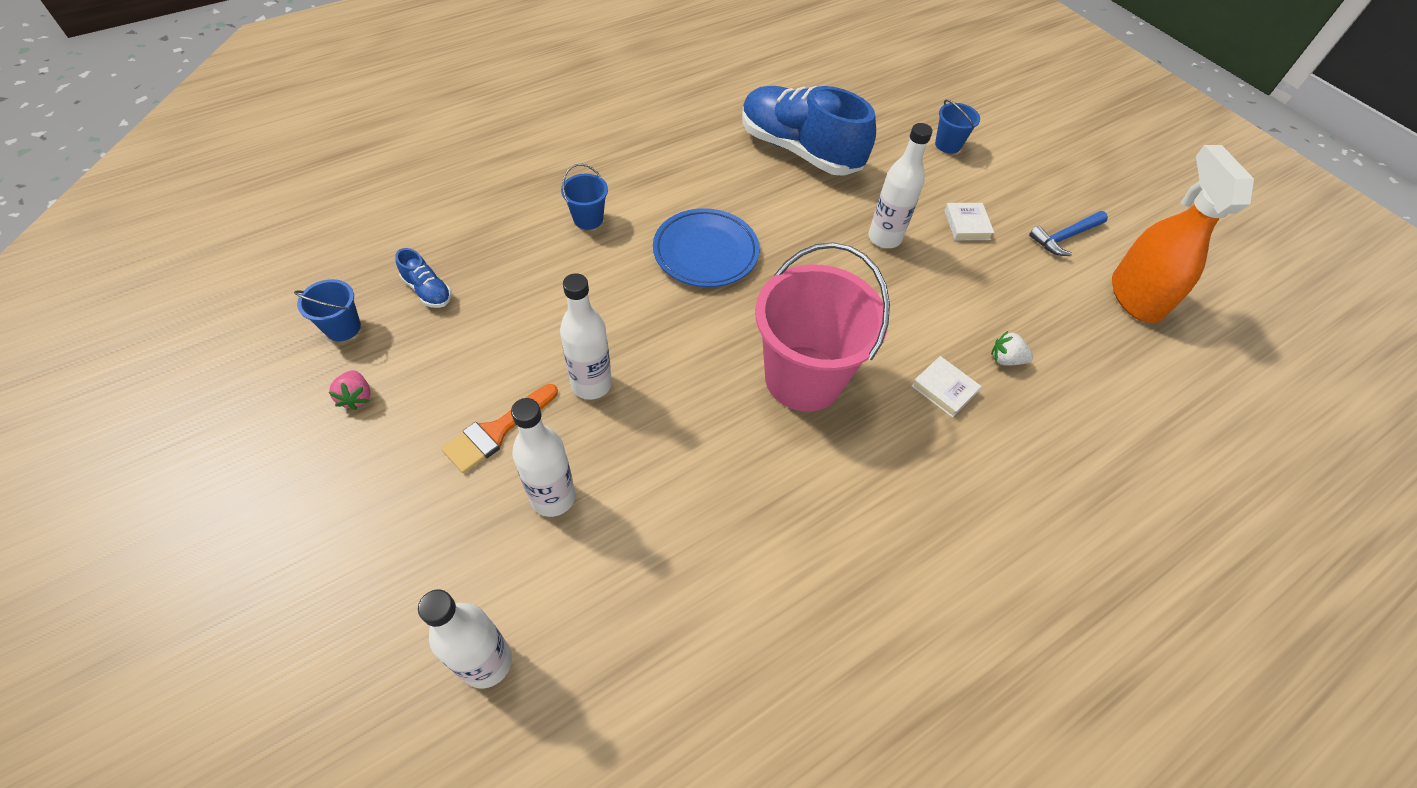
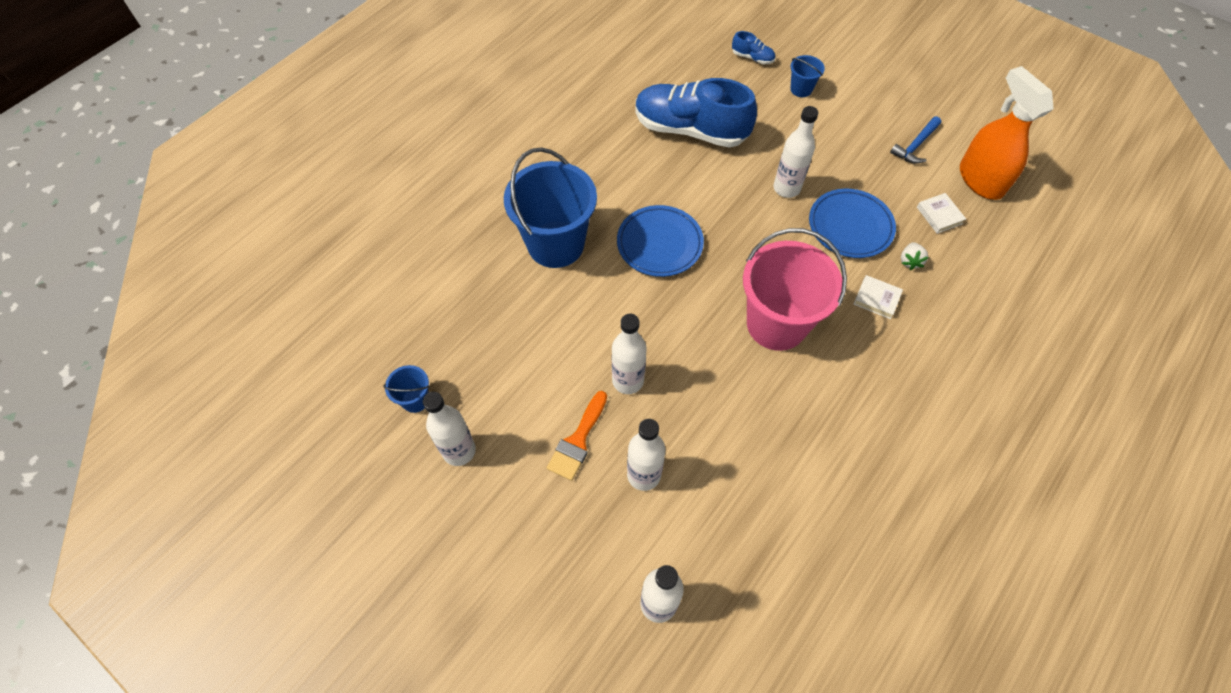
camera: 15 degrees left, 5 degrees up
pink strawberry [329,370,371,410] -> white bottle [423,392,476,466]
blue shoe [395,248,451,308] -> blue shoe moved to [732,31,775,64]
blue bucket [561,164,608,230] -> blue bucket [504,148,597,268], size x2.30
white book [944,203,994,240] -> white book moved to [917,193,966,234]
white strawberry [991,331,1033,366] -> white strawberry turned 75 degrees counterclockwise [901,242,928,270]
none -> blue plate [809,189,896,258]

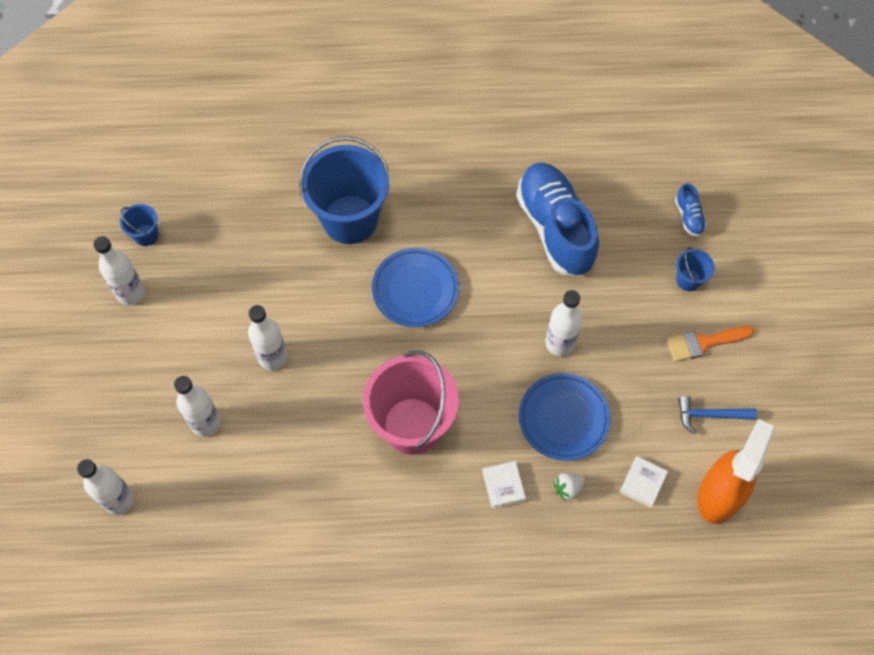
camera: 50 degrees right, 5 degrees up
orange brush [547,391,607,481] -> orange brush moved to [666,326,754,362]

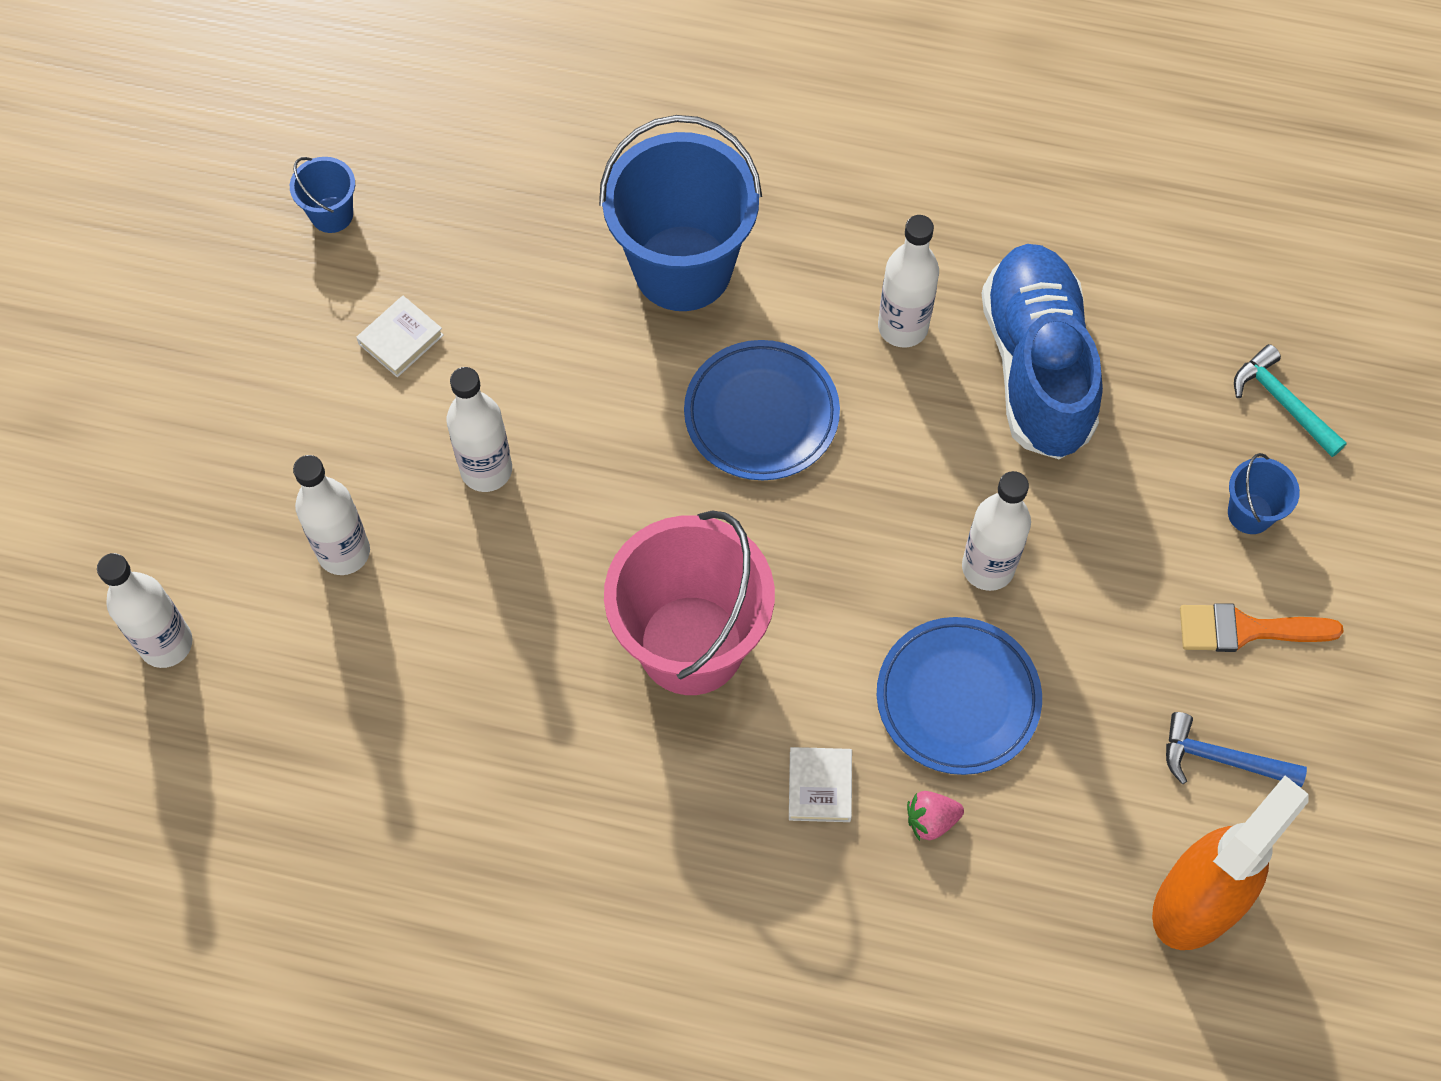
camera: 15 degrees right, 0 degrees up
white bottle [93,236,145,305] -> white bottle moved to [878,215,939,347]
white strawberry [554,473,585,501] -> pink strawberry [907,791,964,841]
white book [620,456,668,508] -> white book moved to [356,296,444,377]
blue shoe [675,183,707,237] -> turquoise hammer [1234,344,1347,457]

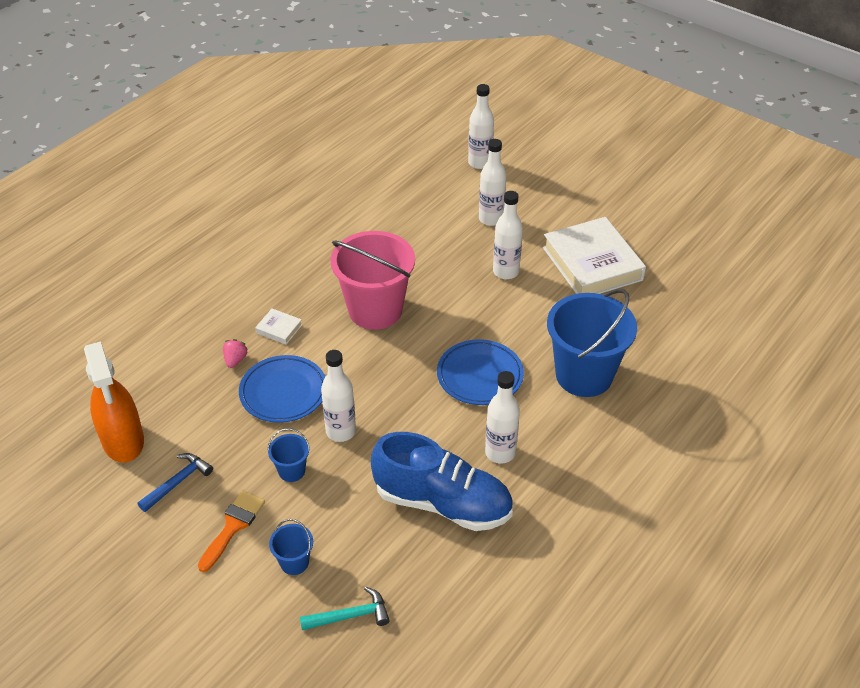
camera: 115 degrees right, 20 degrees down
blue bucket [290,157,355,233] -> blue bucket moved to [268,428,310,482]
white book [356,296,444,377] -> white book [543,217,646,294], size x2.45

